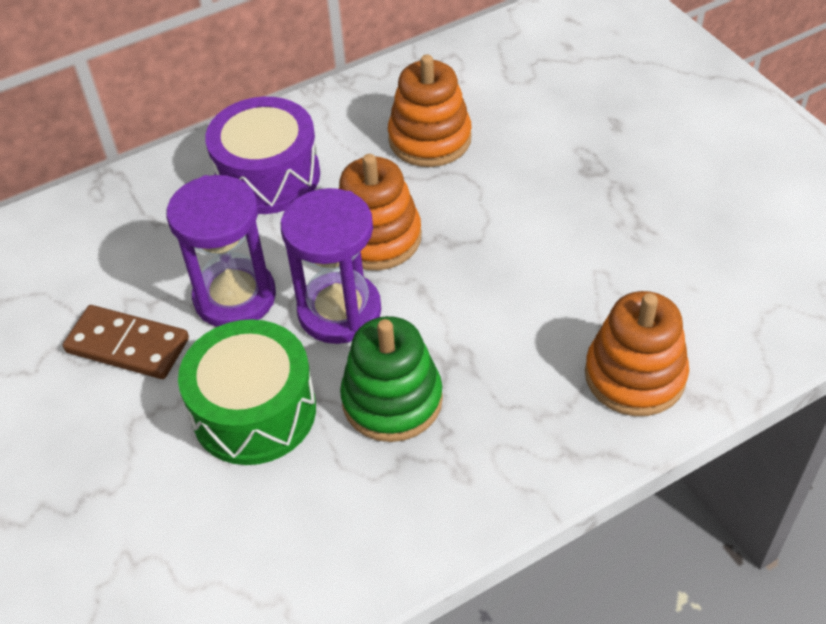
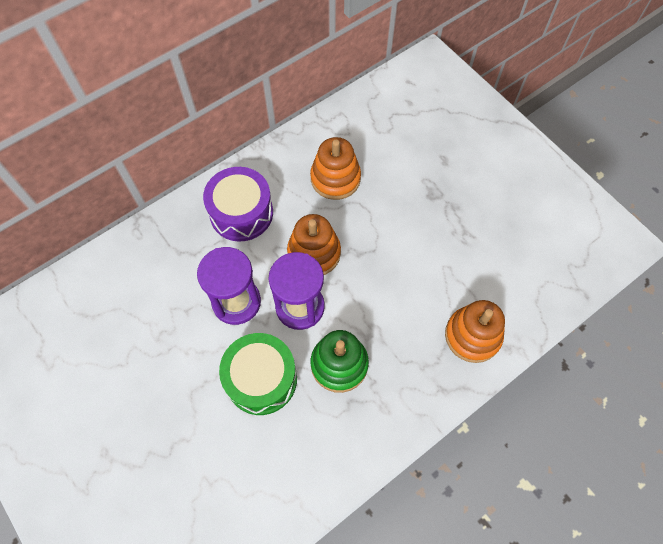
camera: 10 degrees left, 15 degrees up
brown domino [62,305,189,379] -> none

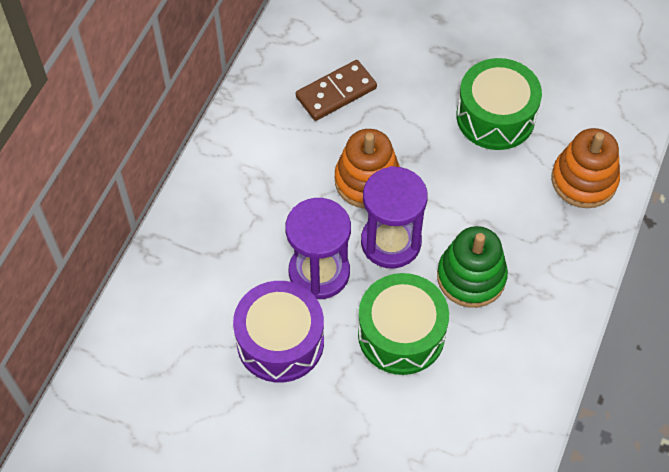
camera: 30 degrees left, 5 degrees down
purple drum [203,167,273,242] -> purple drum moved to [233,281,324,383]
orange stacking toy [310,137,361,200] -> brown domino [296,60,377,121]
none -> green drum [456,58,542,150]

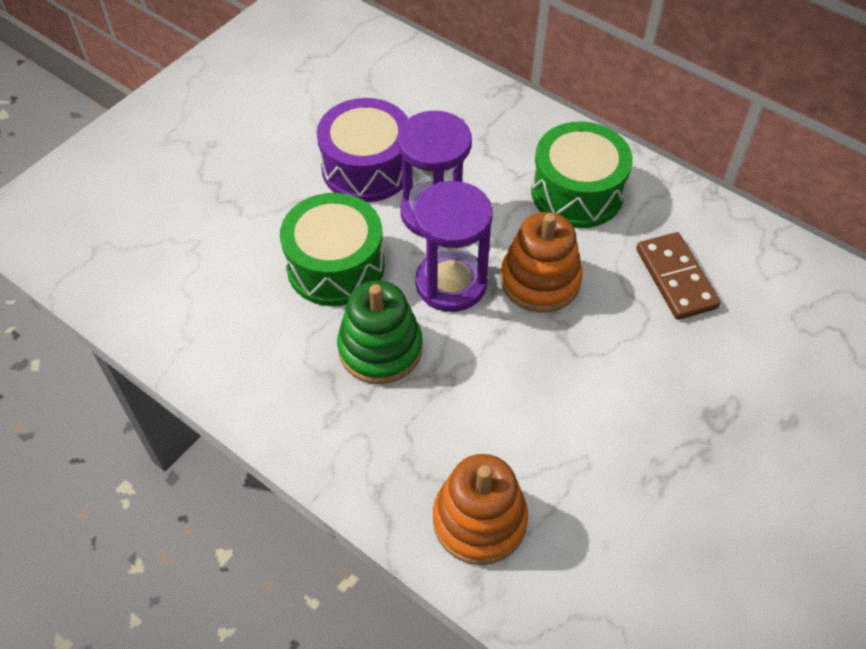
camera: 105 degrees right, 5 degrees down
green drum [456,58,542,150] -> green drum moved to [531,121,633,228]

